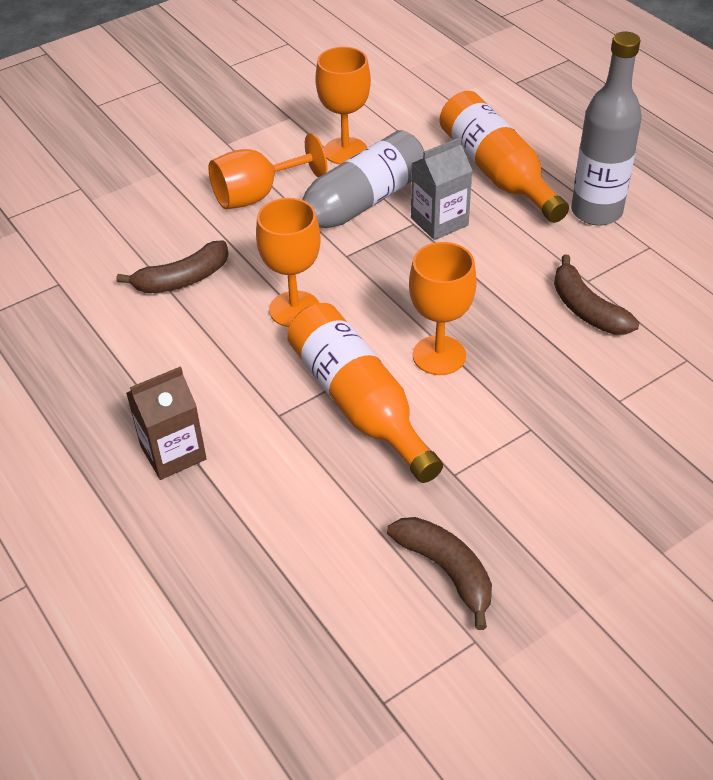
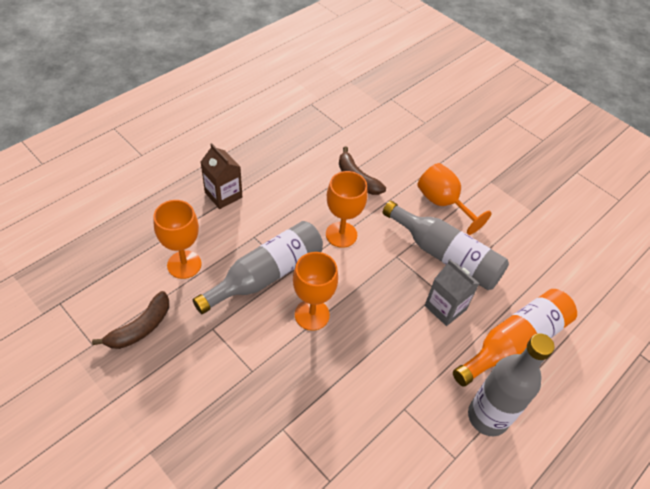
camera: 75 degrees right, 5 degrees up
orange bottle [287,303,443,483] -> grey bottle [193,221,323,314]
orange goblet [315,47,371,165] -> orange goblet moved to [154,200,202,279]
brown banana [554,254,639,334] -> none

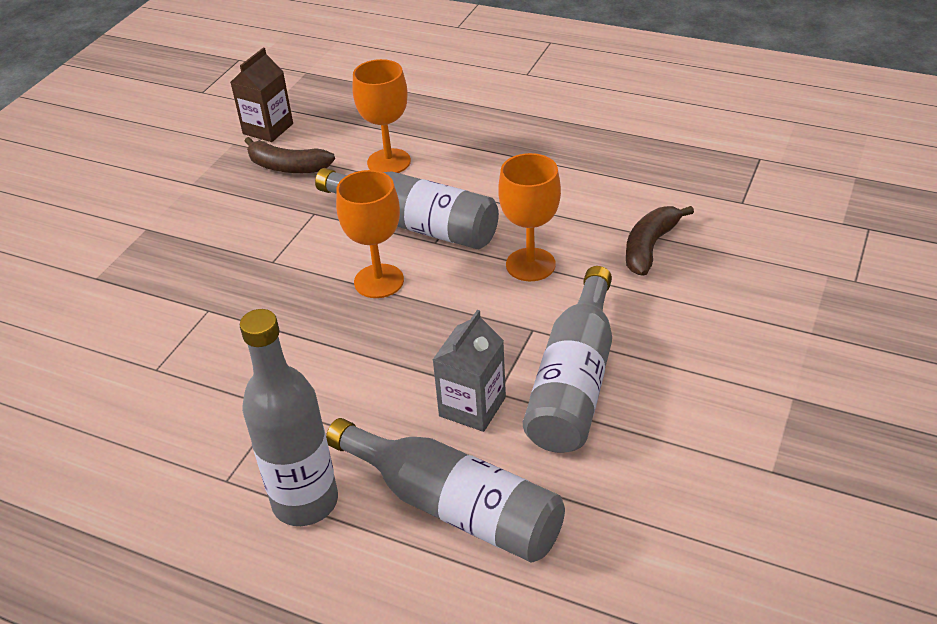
camera: 75 degrees right, 10 degrees down
brown carton [201,143,242,209] -> brown carton moved to [230,47,293,142]
orange goblet [417,163,492,235] -> none
orange bottle [453,289,577,387] -> grey bottle [326,418,565,562]

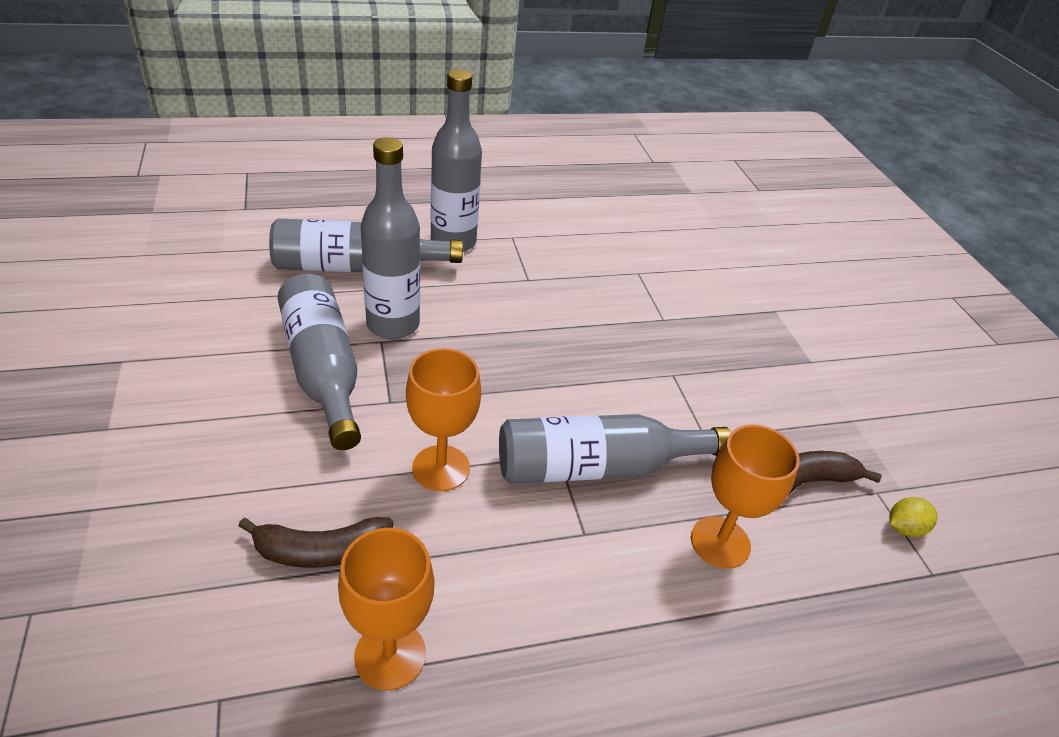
camera: 135 degrees right, 0 degrees up
brown carton [230,47,293,142] -> yellow lemon [890,497,937,537]
orange goblet [336,170,404,298] -> orange goblet moved to [338,528,434,690]
grey carton [433,310,506,432] -> grey bottle [361,137,420,339]
brown banana [626,206,694,276] -> brown banana turned 90 degrees clockwise [238,517,394,568]

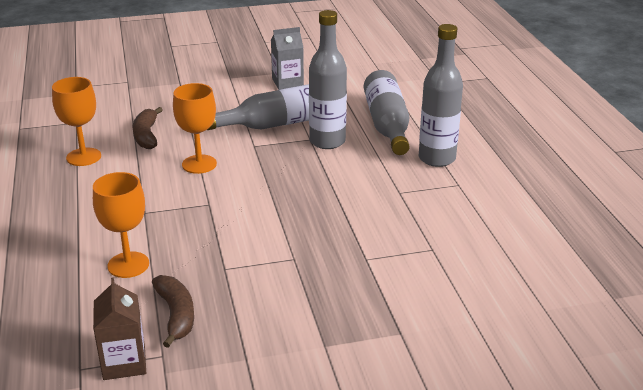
camera: 95 degrees right, 10 degrees down
grey bottle [499,414,731,484] -> none
yellow lemon [890,497,937,537] -> brown carton [93,277,146,380]
none -> grey carton [271,27,304,90]

